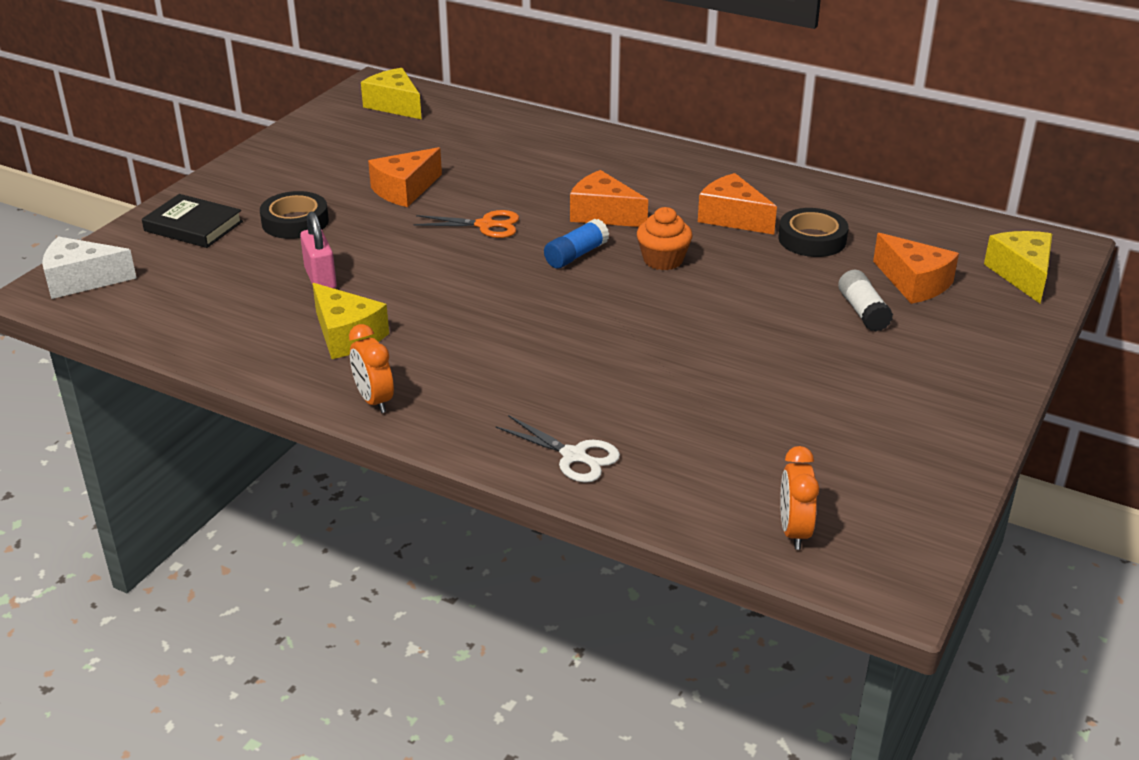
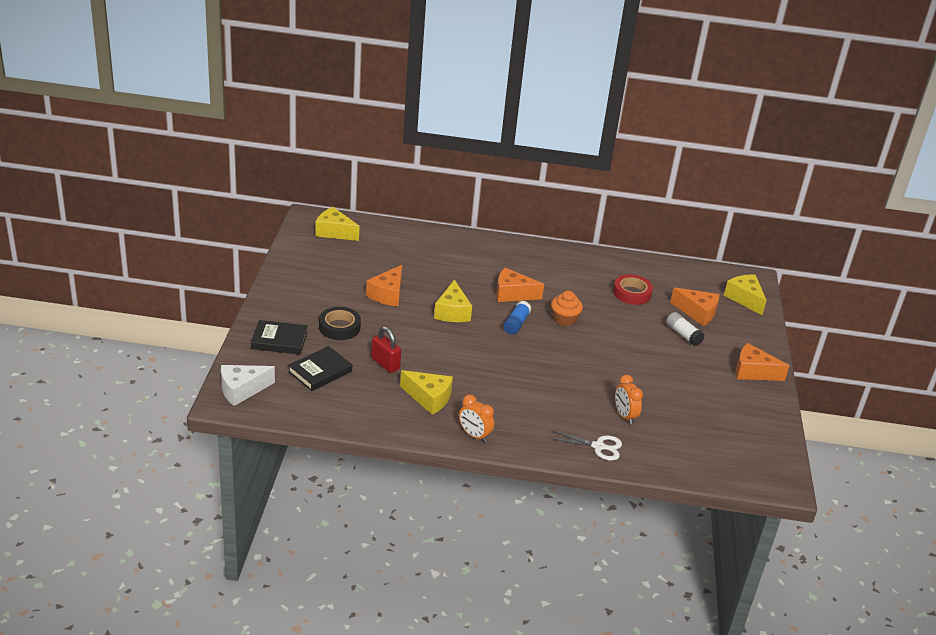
camera: 25 degrees left, 0 degrees up
pink padlock [300,211,337,289] -> red padlock [371,326,401,373]
orange scissors [413,210,519,238] -> yellow cheese [434,280,472,322]
orange cheese [698,173,777,235] -> orange cheese moved to [736,343,789,381]
black tape [778,208,848,257] -> red tape [613,275,653,305]
orange clock [780,446,819,550] -> orange clock moved to [615,375,643,424]
none -> black book [288,346,352,391]

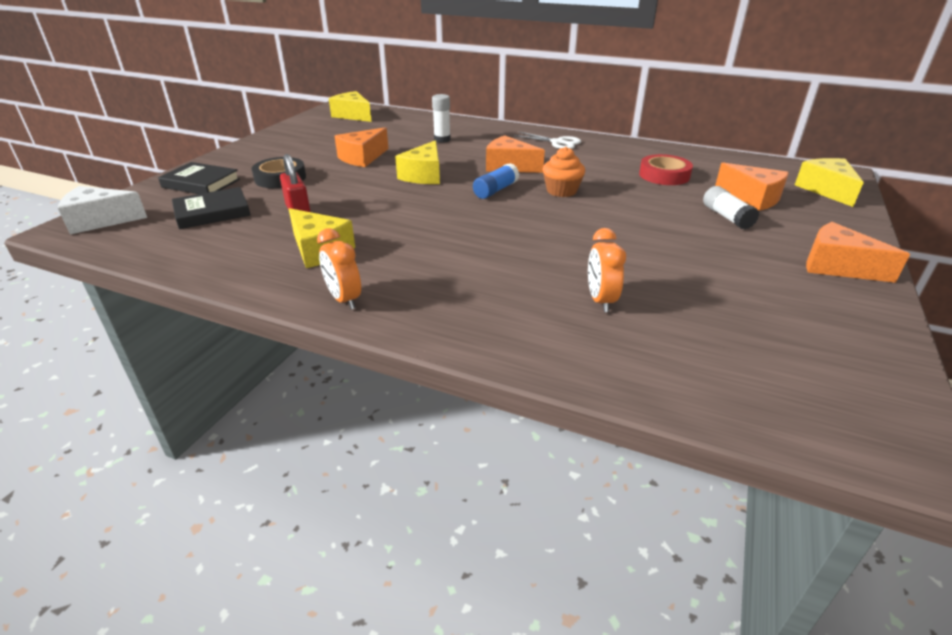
camera: 20 degrees right, 0 degrees up
white scissors [549,430,622,461] -> white scissors moved to [514,131,581,149]
none -> white glue stick [432,94,451,143]

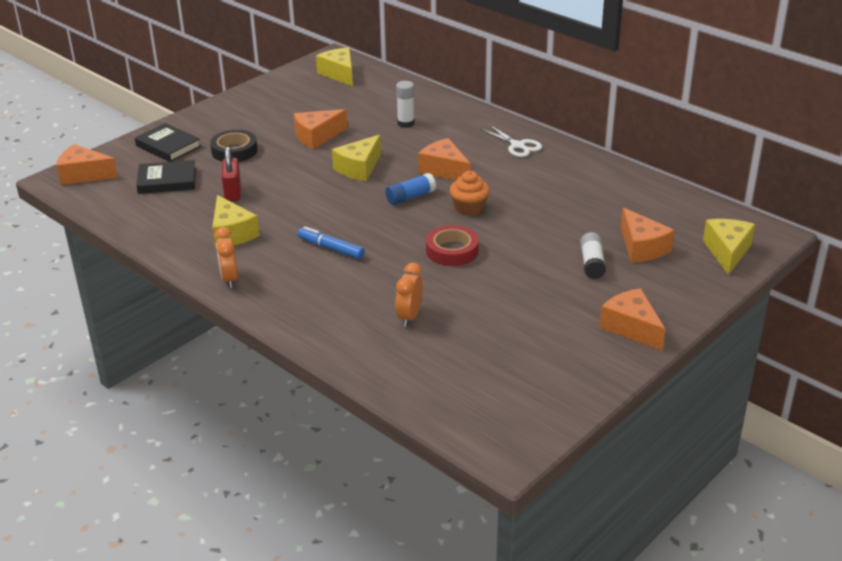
camera: 20 degrees right, 0 degrees up
white cheese [58,186,147,234] -> orange cheese [56,144,118,185]
red tape [639,154,693,185] -> red tape moved to [426,225,479,266]
none -> blue marker [298,226,365,259]

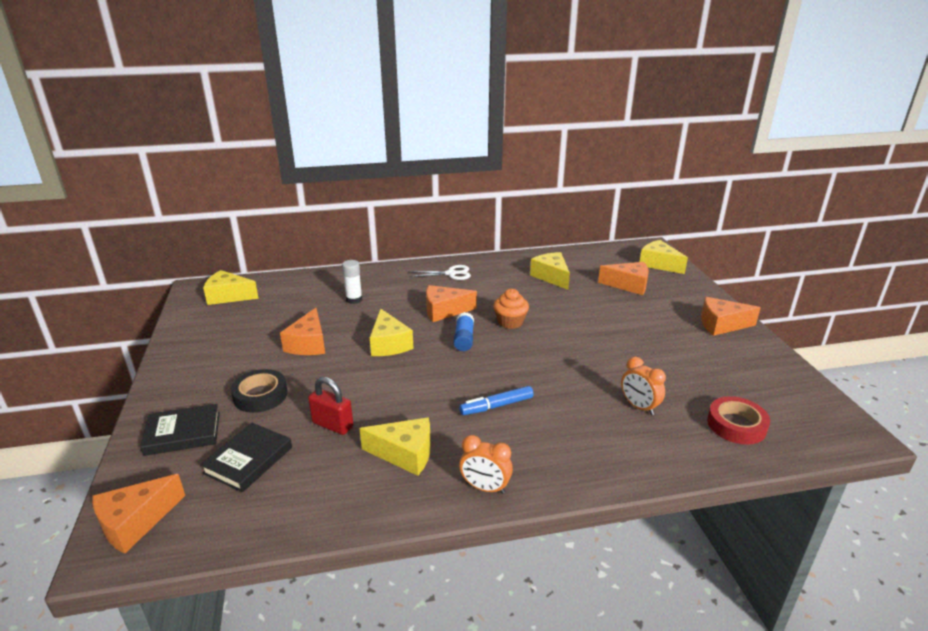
camera: 55 degrees left, 5 degrees down
red tape [426,225,479,266] -> red tape moved to [707,396,770,445]
white glue stick [580,232,606,279] -> none
none -> yellow cheese [530,252,570,290]

